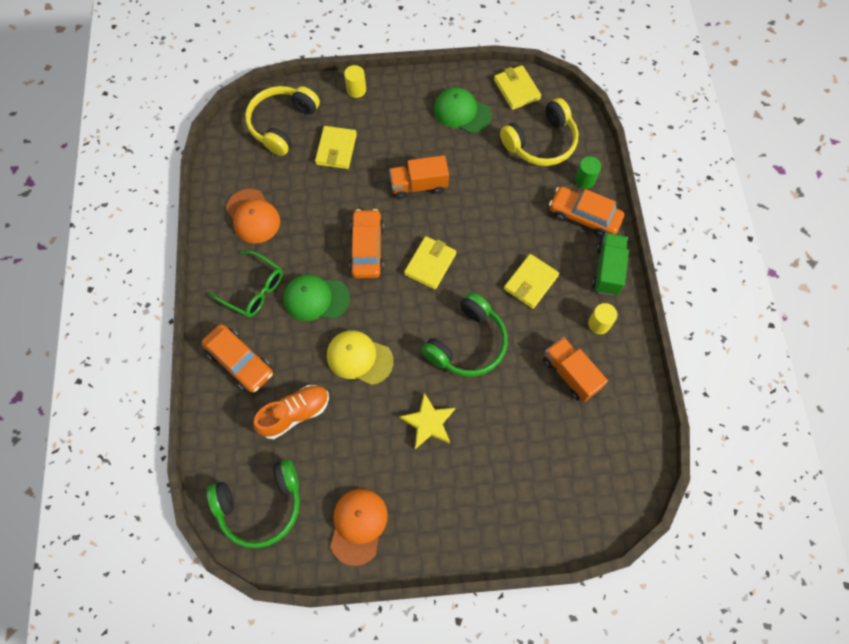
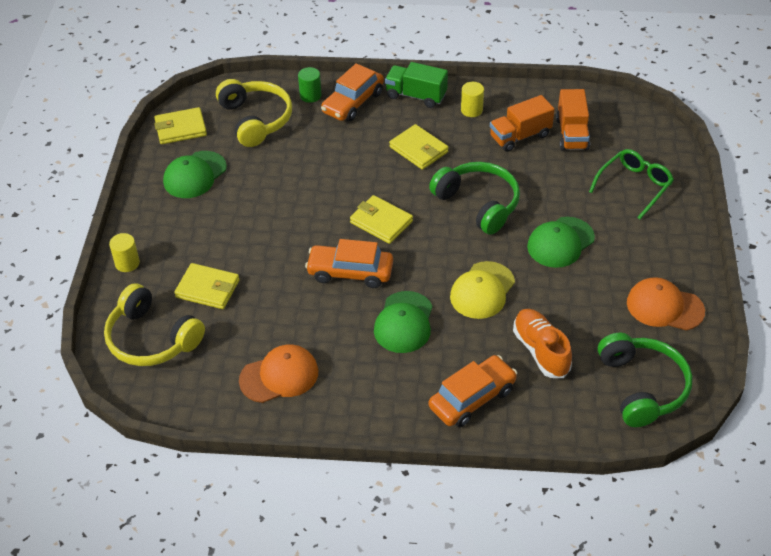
camera: 80 degrees left, 20 degrees down
green glasses [208,251,283,317] -> green glasses moved to [589,149,674,220]
orange truck [389,155,449,199] -> orange truck moved to [556,89,590,151]
yellow star [399,393,455,449] -> green cap [527,217,595,268]

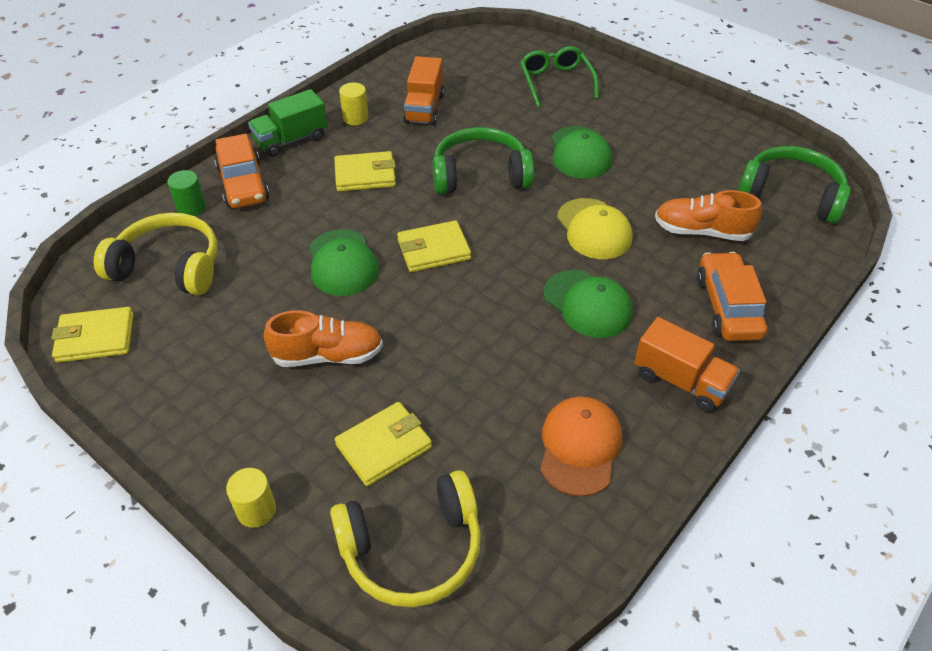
camera: 55 degrees left, 0 degrees up
yellow wallet [154,107,207,144] -> yellow wallet turned 60 degrees clockwise [51,307,134,363]
green cap [163,151,227,198] -> green cap moved to [309,229,379,296]
orange car [305,239,393,288] -> none
orange truck [556,89,590,151] -> orange truck moved to [634,317,740,412]
orange cap [627,277,705,330] -> none
none -> orange shoe [264,310,383,367]

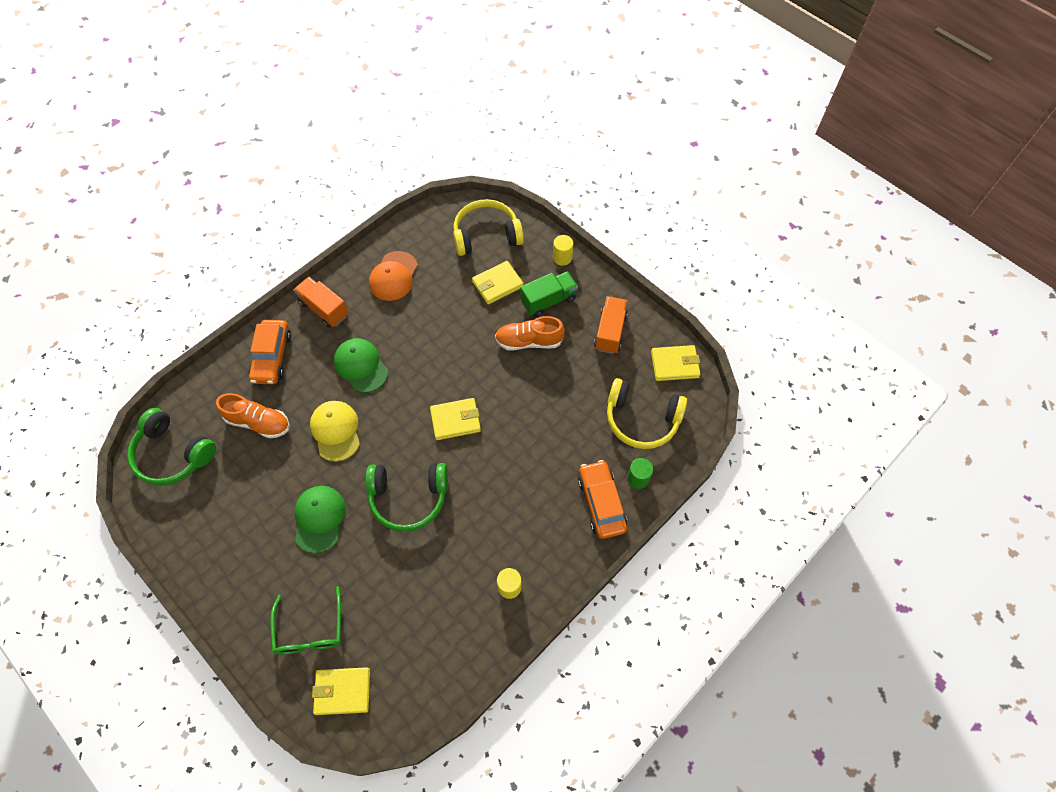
camera: 175 degrees left, 15 degrees up
green truck [248,89,328,157] -> green truck moved to [520,271,578,317]
green cap [309,229,379,296] -> none
yellow wallet [334,151,396,191] -> yellow wallet moved to [312,667,370,715]
orange truck [403,56,444,125] -> orange truck moved to [594,296,628,354]

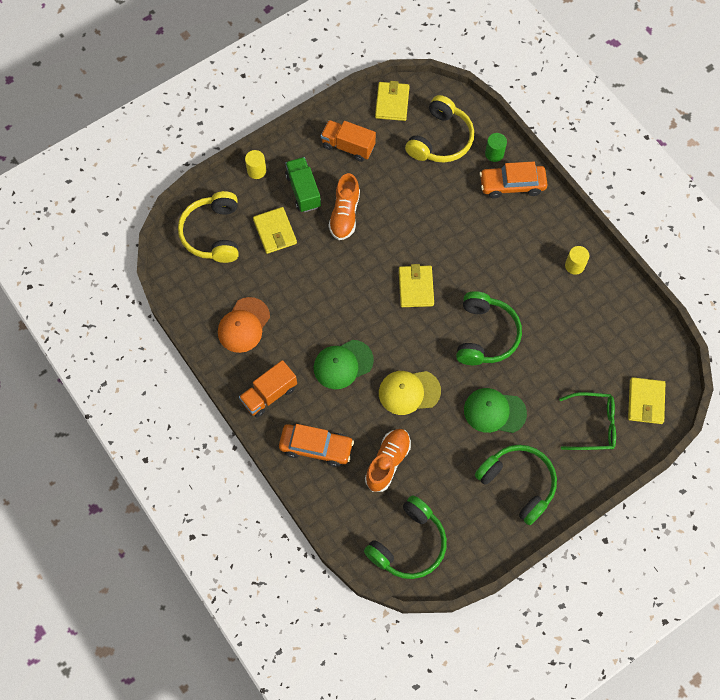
camera: 80 degrees left, 5 degrees up
orange cap [369,251,418,301] -> orange cap turned 90 degrees clockwise [218,297,270,353]
none -> green headphones [475,445,557,525]

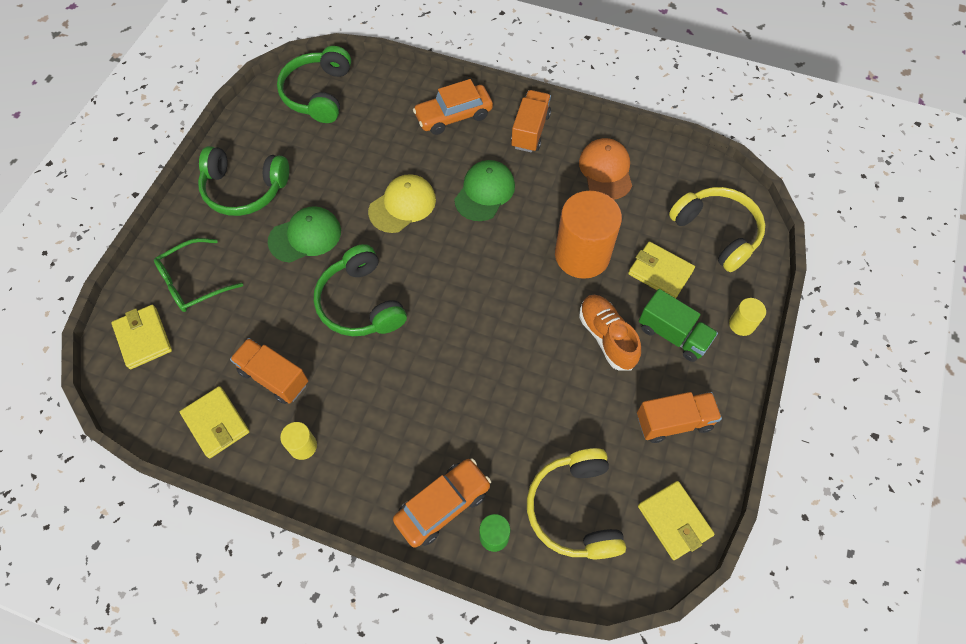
camera: 145 degrees right, 5 degrees down
orange shoe [365,429,411,492] -> none
yellow wallet [399,264,434,307] -> yellow wallet moved to [180,386,250,458]
none -> orange truck [230,338,308,404]
none -> orange cylinder [555,191,622,279]

